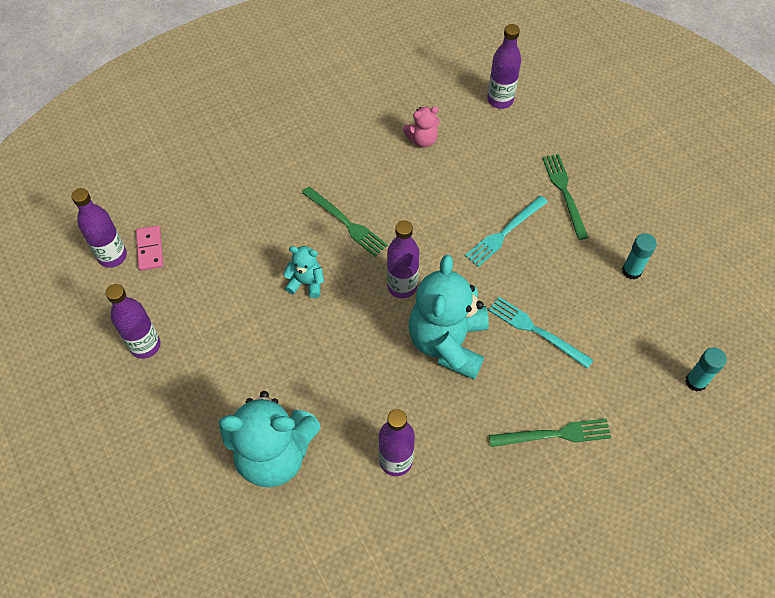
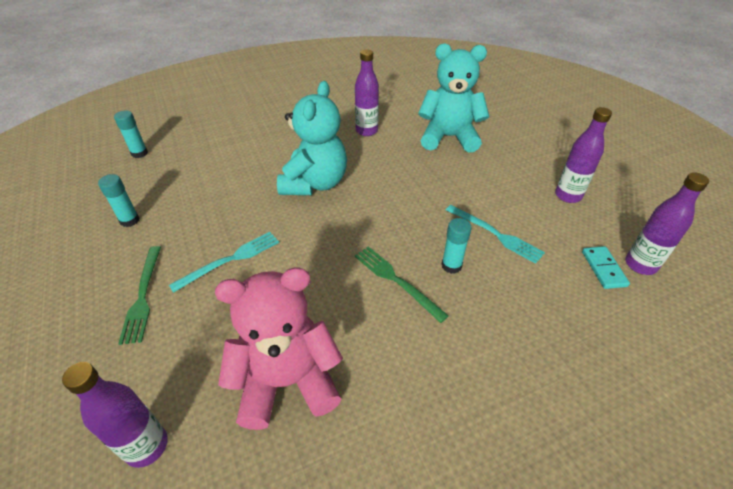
camera: 175 degrees left, 15 degrees down
pink domino [136,226,163,271] -> turquoise domino [582,246,630,289]
turquoise teddy bear [283,246,324,298] -> none
purple bottle [387,220,419,298] -> none
pink teddy bear [403,107,439,147] -> pink teddy bear [215,267,343,430], size x2.11
turquoise fork [488,297,593,369] -> turquoise fork moved to [446,205,545,264]
green fork [489,419,611,447] -> none
none -> turquoise glue stick [441,218,472,274]

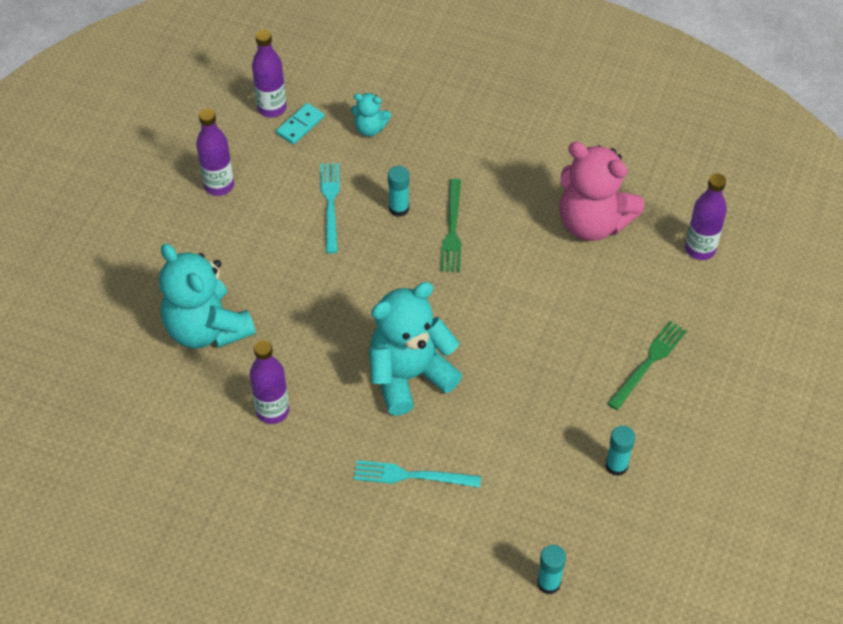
camera: 135 degrees left, 10 degrees up
turquoise fork [169,232,279,293] -> turquoise fork moved to [354,460,481,488]
none -> turquoise teddy bear [351,93,391,136]

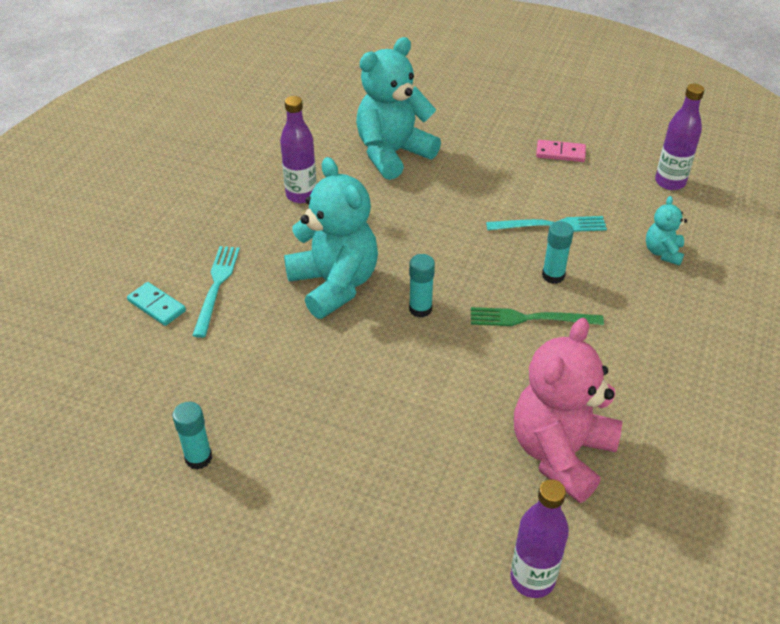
camera: 90 degrees right, 10 degrees down
purple bottle [196,108,234,196] -> pink domino [536,140,586,162]
turquoise domino [276,103,324,144] -> turquoise domino moved to [127,282,186,326]
turquoise glue stick [537,545,566,594] -> turquoise glue stick moved to [409,254,435,318]
green fork [607,321,687,410] -> none

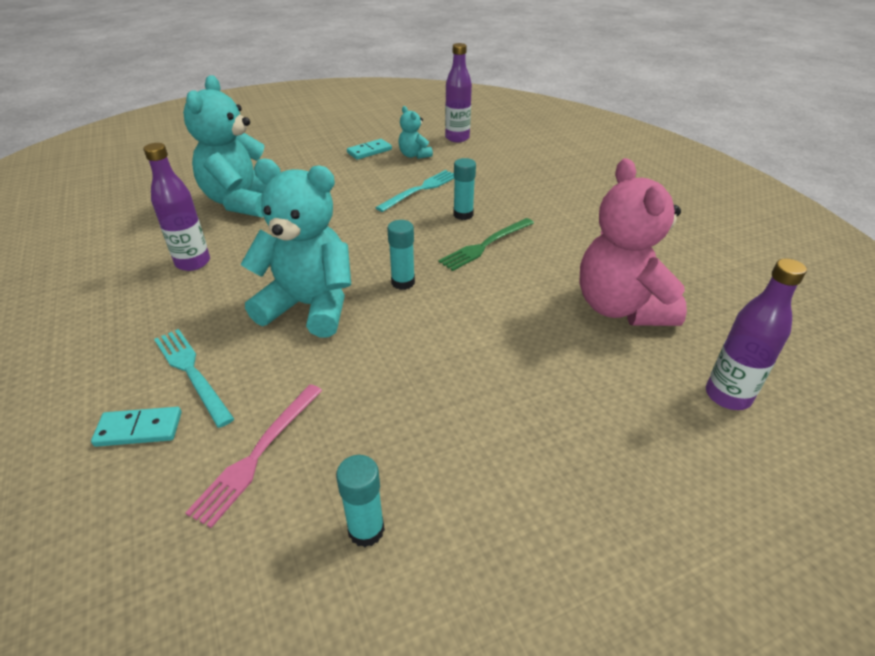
camera: 45 degrees left, 5 degrees down
pink domino [536,140,586,162] -> turquoise domino [347,139,392,160]
turquoise teddy bear [646,196,687,266] -> turquoise teddy bear moved to [398,106,433,159]
none -> pink fork [185,384,322,528]

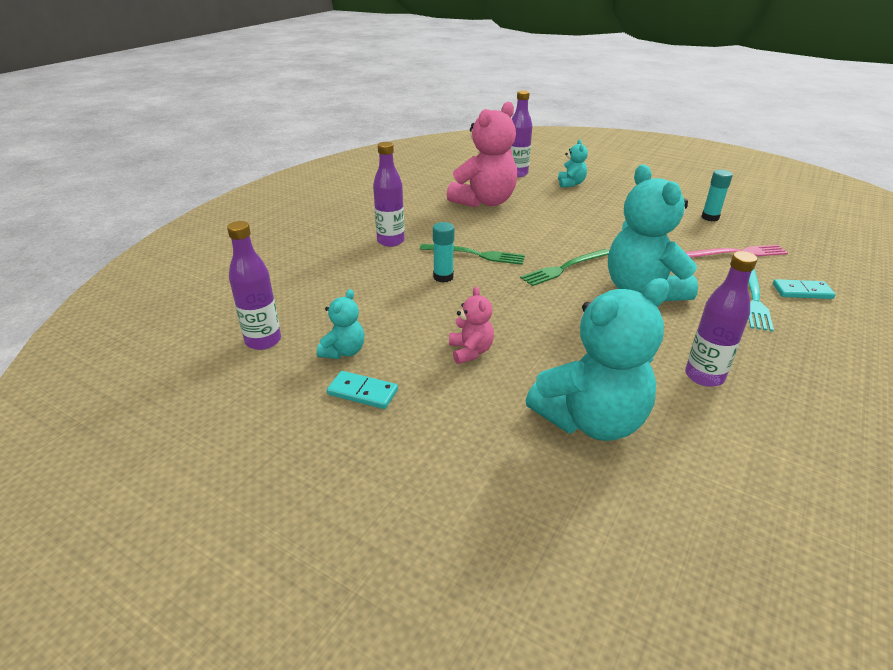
camera: 125 degrees left, 5 degrees down
turquoise domino [91,407,182,447] -> turquoise domino turned 45 degrees counterclockwise [773,279,836,299]
turquoise fork [375,170,454,212] -> none
turquoise glue stick [387,220,415,290] -> green fork [520,249,609,286]
none -> purple bottle [373,142,405,247]
none -> pink teddy bear [449,287,494,364]
none -> turquoise teddy bear [558,139,588,188]

